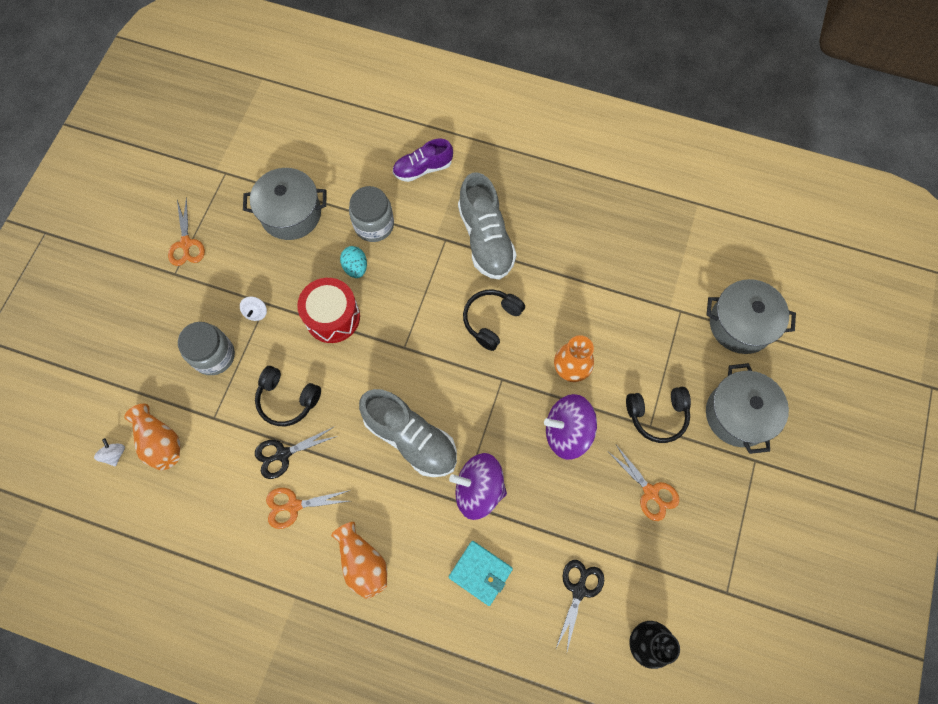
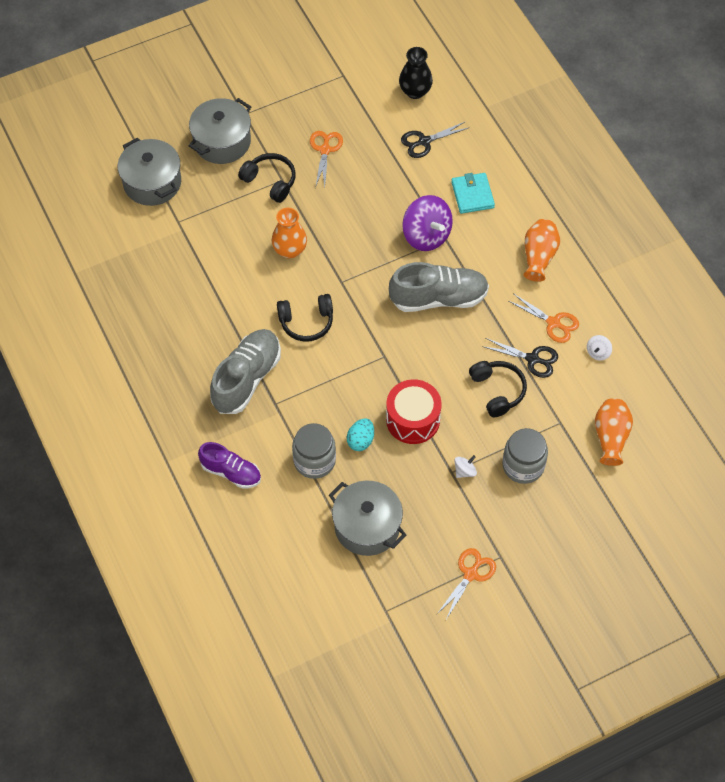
camera: 135 degrees left, 10 degrees down
white spinning top [94,438,125,466] -> white spinning top moved to [587,335,612,361]
grey shoe [359,389,457,477] -> grey shoe turned 90 degrees clockwise [389,262,489,312]
purple spinning top [544,394,597,460] -> none

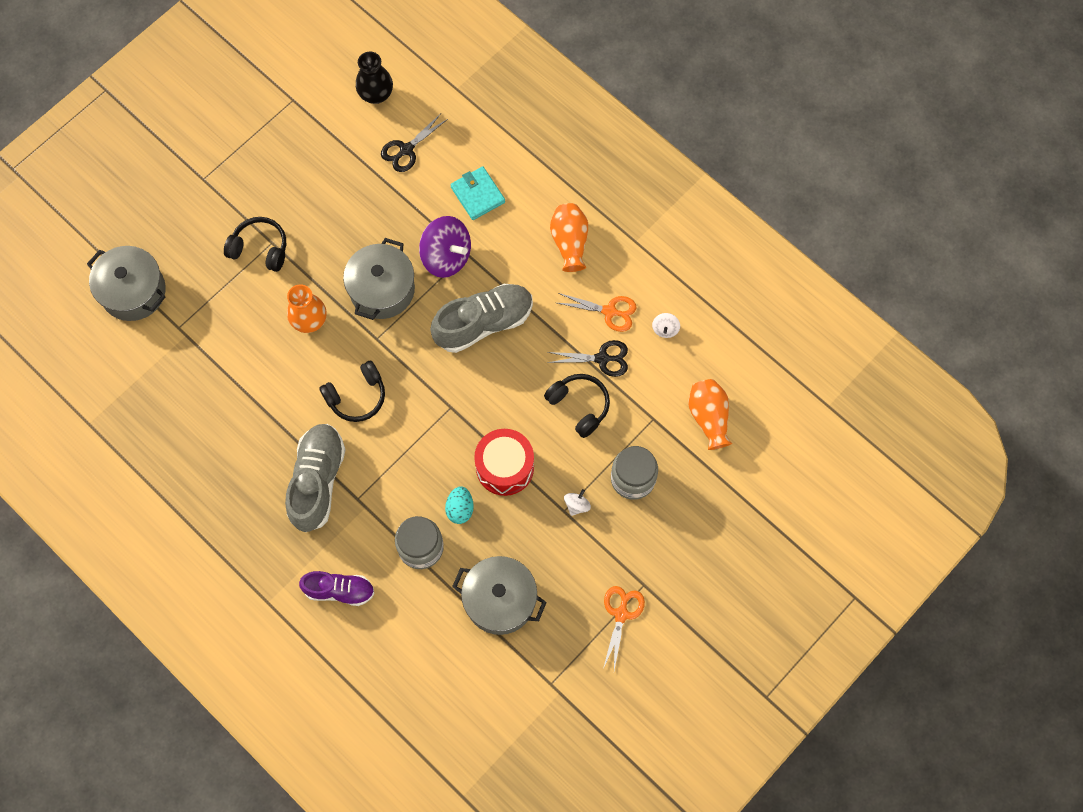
camera: 20 degrees left, 10 degrees up
grey pot [189,98,251,164] -> grey pot moved to [343,238,415,320]
orange scissors [310,131,343,188] -> none

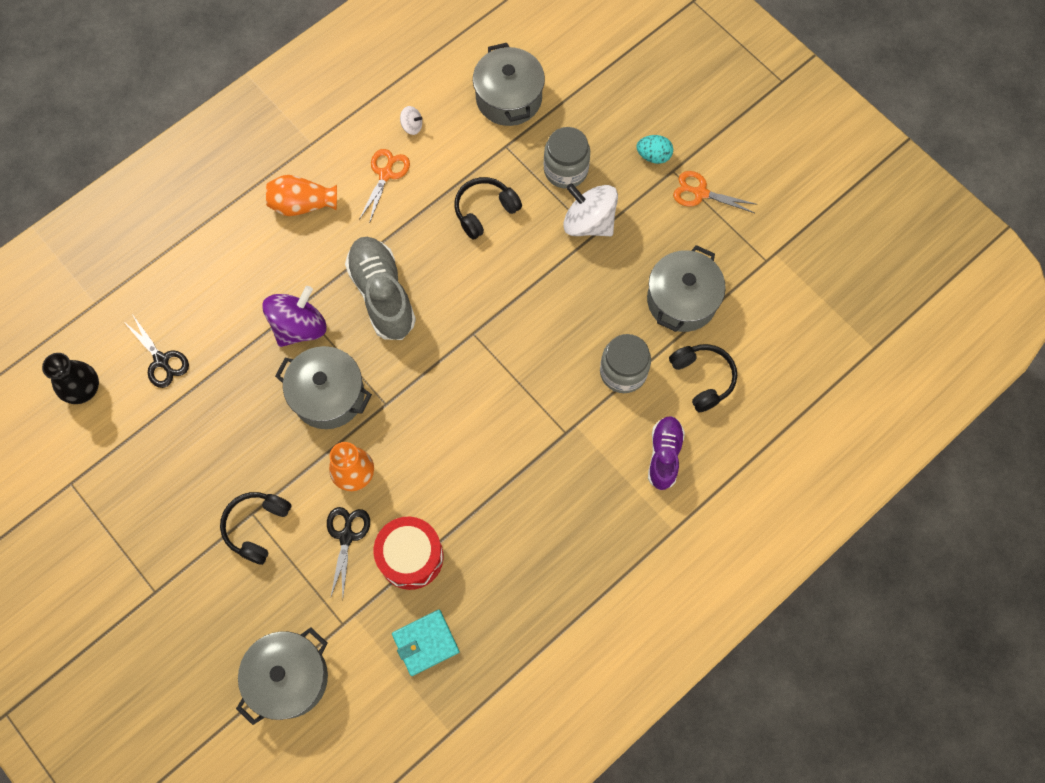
camera: 85 degrees left, 0 degrees up
grey shoe [285,424,346,532] -> none
black headphones [319,361,385,422] -> black headphones moved to [669,344,737,412]
turquoise egg [445,486,474,524] -> turquoise egg moved to [636,135,673,164]
turquoise wallet [450,167,505,220] -> turquoise wallet moved to [392,610,460,676]
red drum [474,429,534,496] -> red drum moved to [374,517,443,590]
black scissors [547,340,628,377] -> black scissors moved to [327,507,370,599]
white spinning top [564,489,591,516] -> white spinning top [563,183,618,236], size x2.22
orange vase [688,379,732,450] -> grey pot [473,43,545,126]

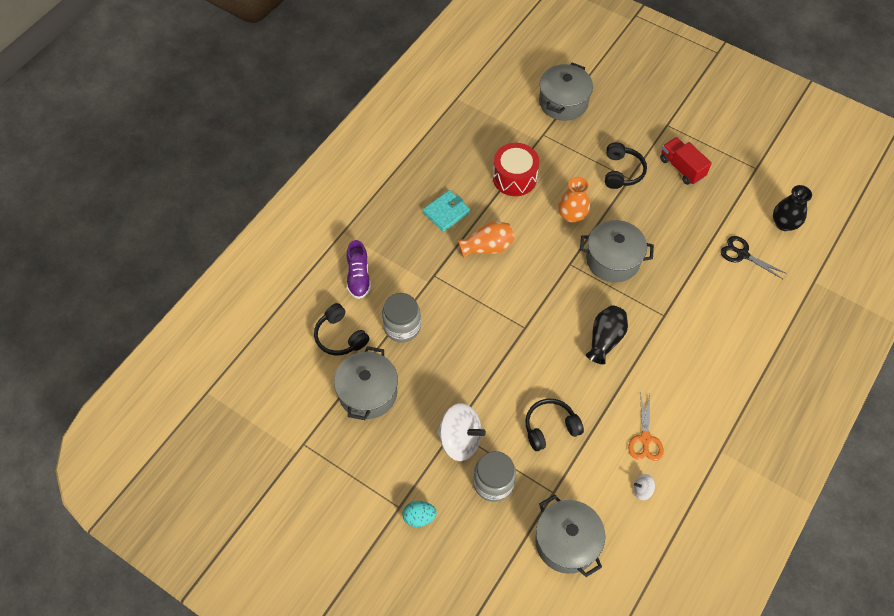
camera: 165 degrees right, 10 degrees down
purple spinning top [262,286,327,347] -> none
orange vase [266,175,337,216] -> orange vase moved to [457,221,515,258]
black scissors [327,507,370,599] -> none
grey shoe [345,237,416,340] -> black vase [586,305,628,364]
turquoise wallet [392,610,460,676] -> turquoise wallet moved to [423,190,470,232]
black headphones [454,177,522,240] -> black headphones turned 150 degrees counterclockwise [526,399,584,451]
orange scissors [673,171,758,213] -> none
none -> red truck [660,137,712,185]

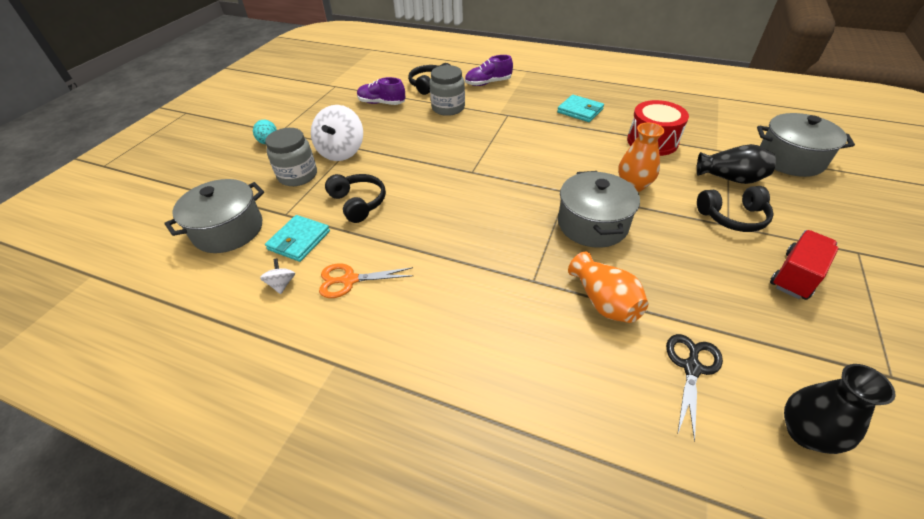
camera: 80 degrees right, 15 degrees down
grey pot [334,346,398,420] -> purple shoe [357,77,405,105]
orange vase [457,221,515,258] -> orange vase moved to [568,252,648,323]
black vase [586,305,628,364] -> black vase moved to [697,144,776,184]
none -> turquoise wallet [265,215,330,262]

